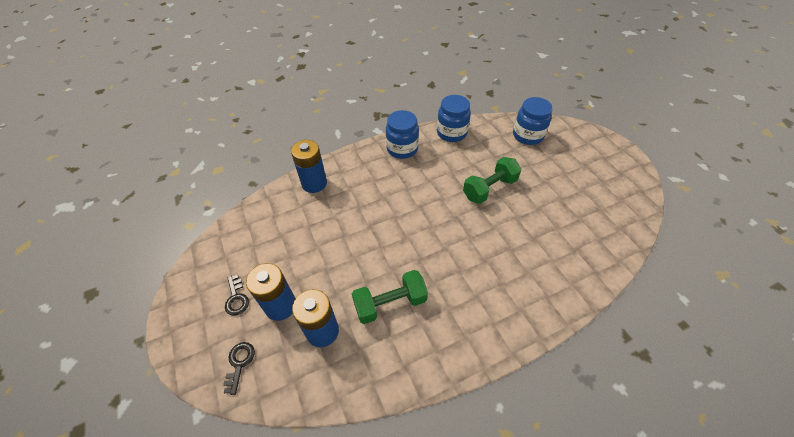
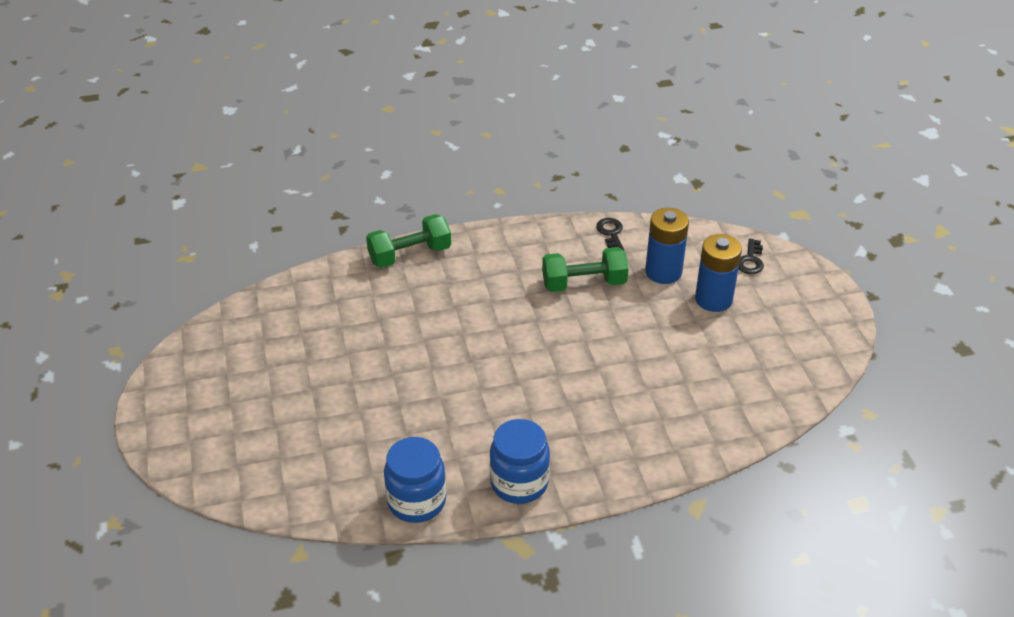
camera: 170 degrees left, 10 degrees down
black key [225,274,249,316] -> black key moved to [596,218,624,251]
blue battery [291,140,327,193] -> none
green dumbbell [463,157,521,204] -> green dumbbell moved to [366,214,451,268]
blue jar [513,97,553,145] -> none

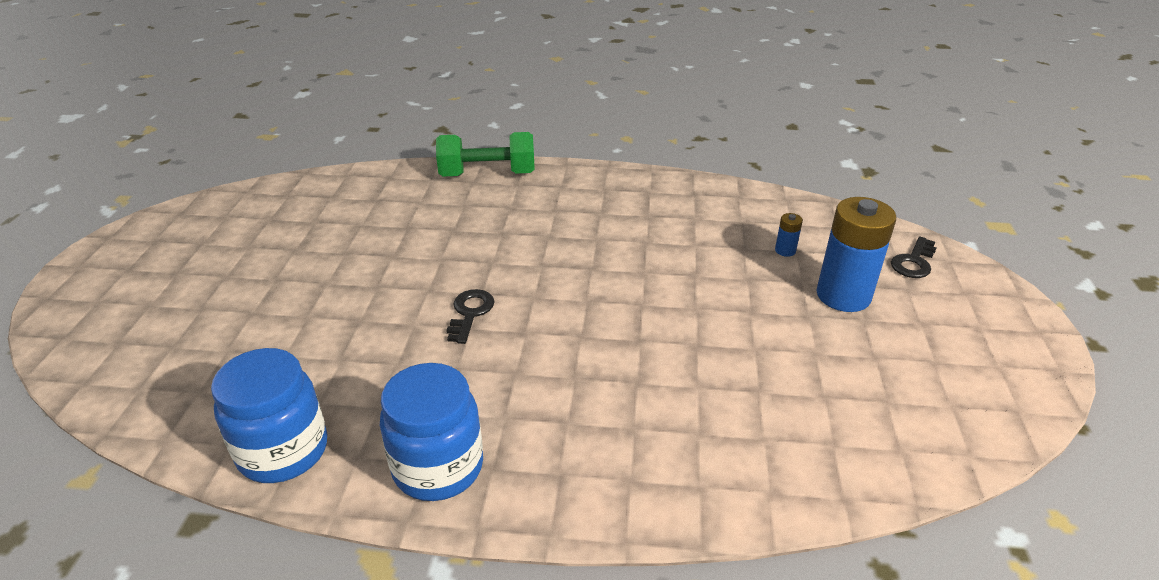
camera: 20 degrees right, 5 degrees down
green dumbbell [542,247,629,292] -> none
black key [596,218,624,251] -> black key moved to [446,289,495,344]
blue battery [645,208,689,284] -> blue battery [775,213,803,257], size x0.42

